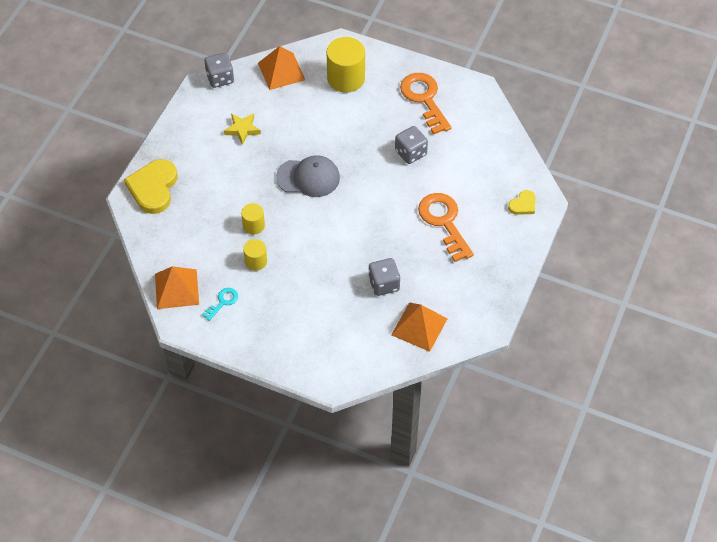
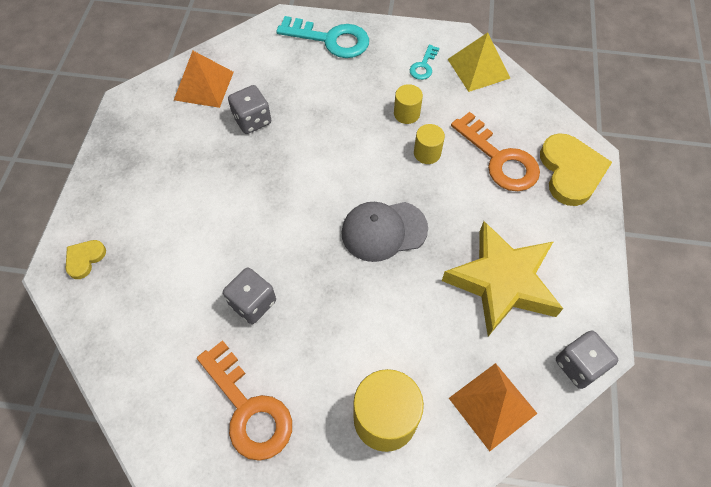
camera: 165 degrees right, 5 degrees up
orange pyramid [155,266,199,309] -> yellow pyramid [448,33,510,92]
yellow star [224,113,261,145] -> yellow star [442,221,563,337], size x2.17
orange key [418,193,474,262] -> orange key moved to [451,112,540,191]
none -> turquoise key [276,16,369,58]

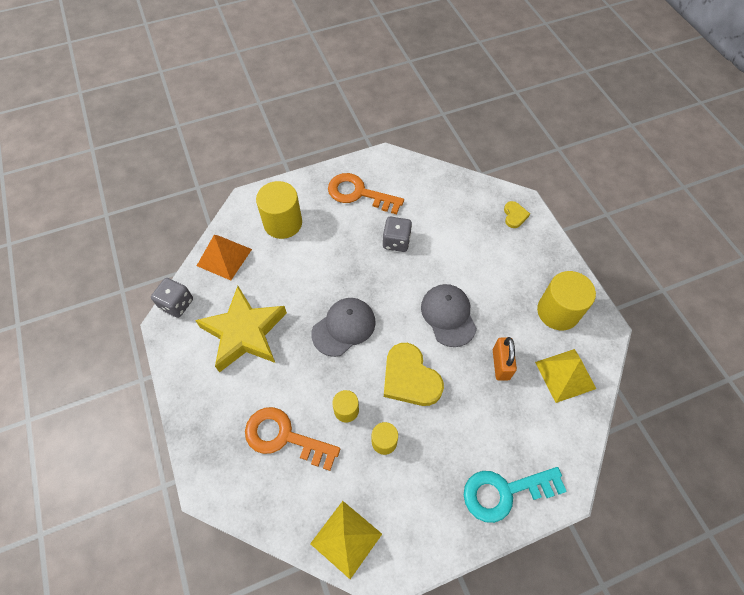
camera: 150 degrees right, 0 degrees up
orange pyramid [174,51,234,108] -> yellow pyramid [535,349,596,403]
grey dice [228,85,271,134] -> orange padlock [493,337,517,381]
turquoise key [410,45,439,80] -> none
yellow heart [540,133,612,206] -> yellow heart moved to [384,343,444,406]
none -> grey cap [421,284,477,347]
none -> yellow cylinder [537,271,596,330]

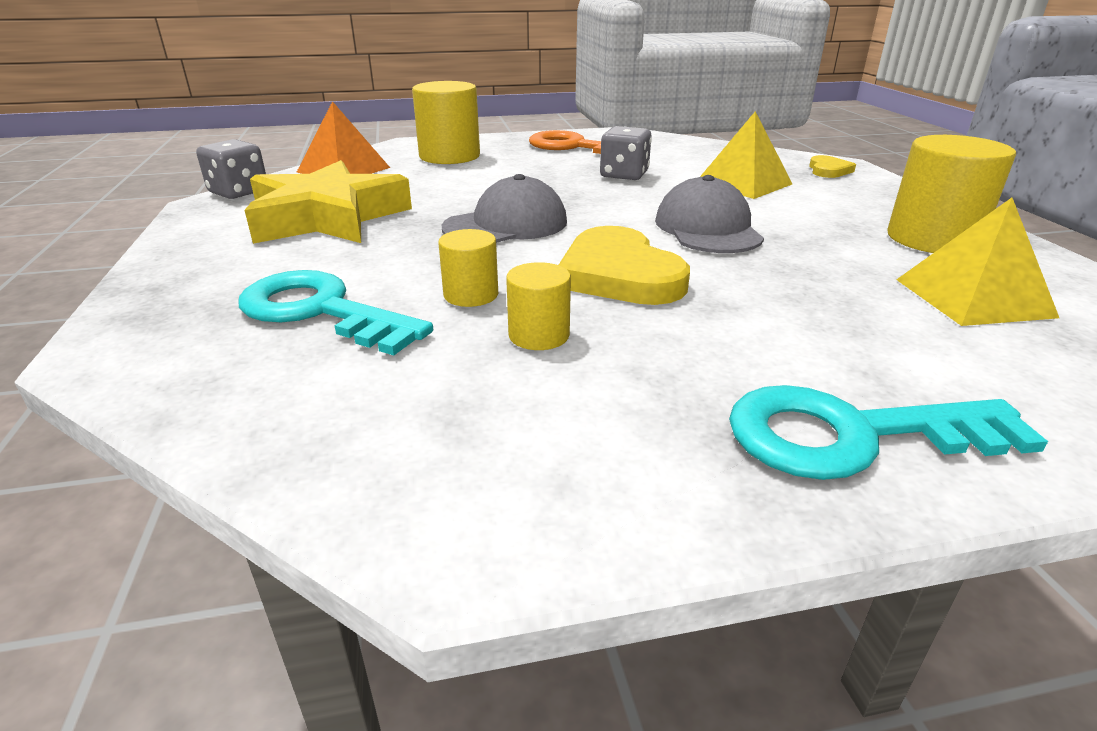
camera: 10 degrees right, 30 degrees down
orange key [245,407,340,471] -> turquoise key [238,270,433,356]
yellow pyramid [310,501,382,579] -> yellow pyramid moved to [700,111,792,199]
orange padlock [493,337,517,381] -> none

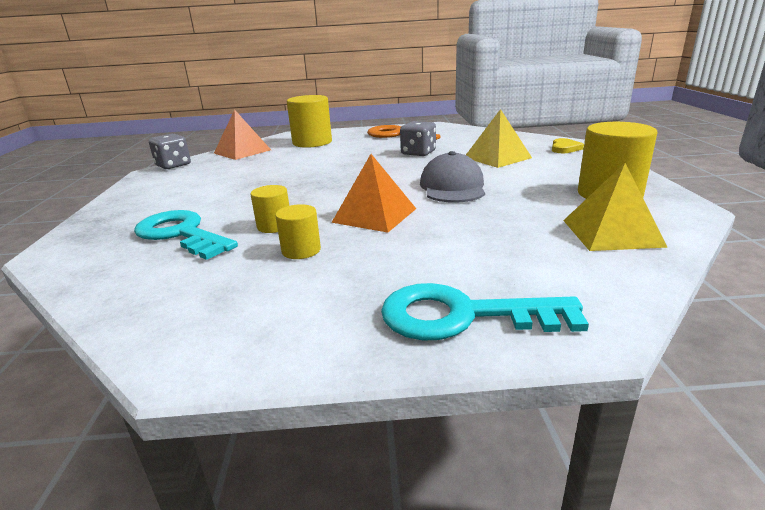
camera: 10 degrees right, 5 degrees down
yellow star [244,160,412,244] -> none
grey cap [442,174,567,243] -> none
yellow heart [559,226,690,305] -> orange pyramid [331,154,416,233]

